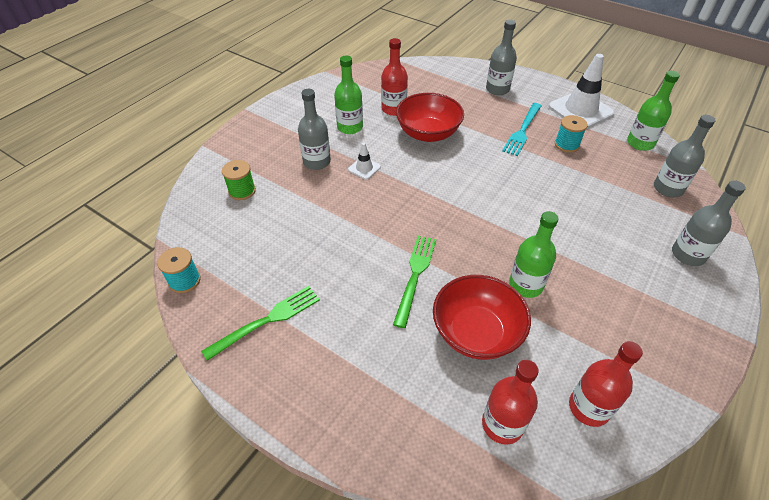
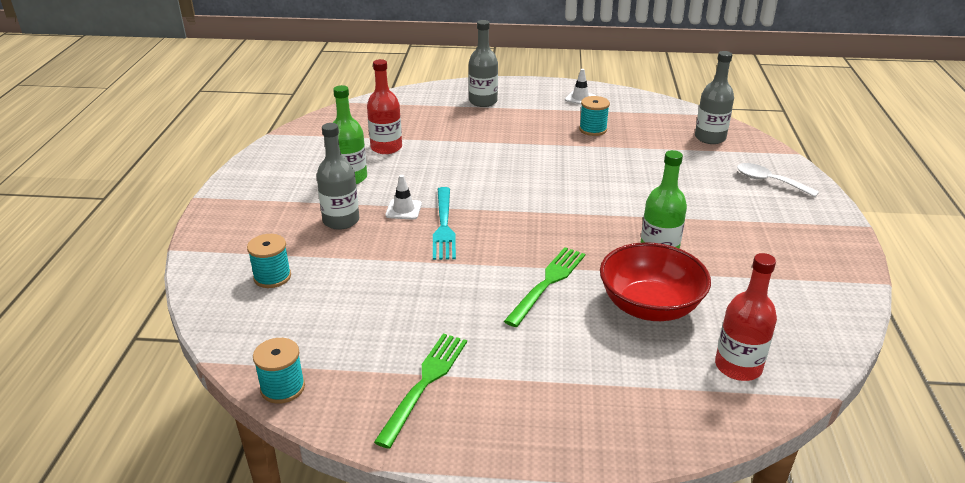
camera: 30 degrees left, 15 degrees down
green spool [222,160,256,200] -> turquoise spool [247,234,291,288]
green fork [393,236,436,328] -> green fork turned 45 degrees clockwise [504,247,585,327]
red bowl [396,93,464,142] -> none
turquoise fork [502,103,542,156] -> turquoise fork moved to [433,187,456,260]
white traffic cone [549,54,614,129] -> white traffic cone [565,69,596,105], size x0.47
red bottle [569,341,643,427] -> none
green bottle [627,71,680,151] -> none
grey bottle [672,180,746,266] -> white spoon [737,163,819,197]

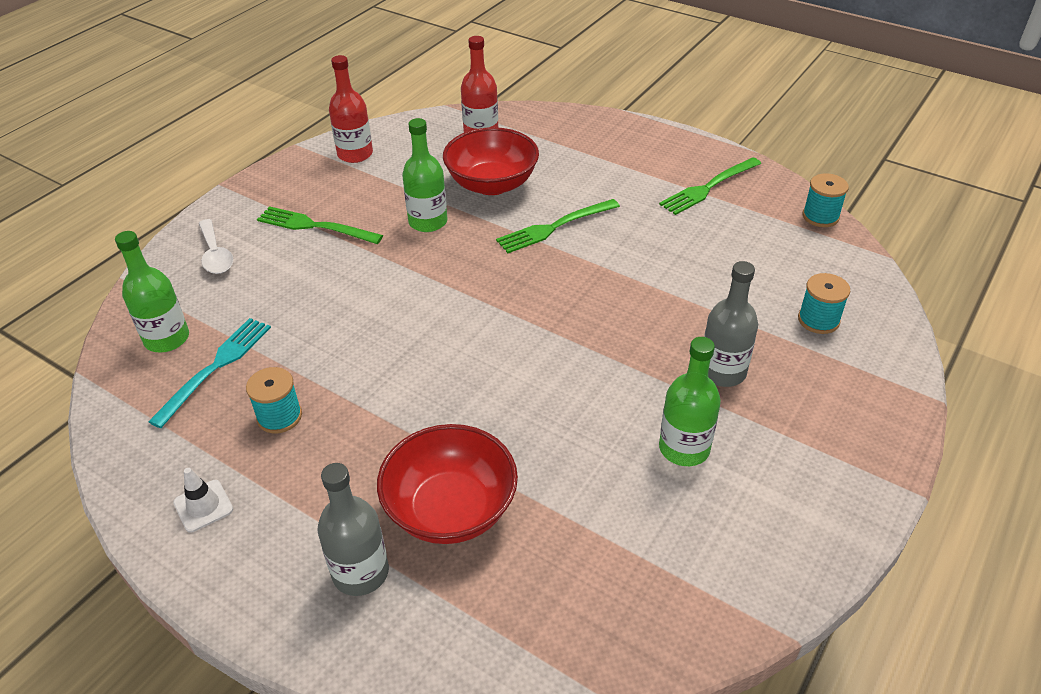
camera: 150 degrees left, 10 degrees up
red bottle [367,59,402,154] -> red bottle moved to [329,55,373,163]
white traffic cone [385,175,422,220] -> none
turquoise fork [433,187,456,260] -> turquoise fork moved to [148,318,271,428]
grey bottle [695,51,734,144] -> green bottle [115,231,189,352]
none -> green fork [257,206,383,244]
none -> red bowl [377,424,518,544]

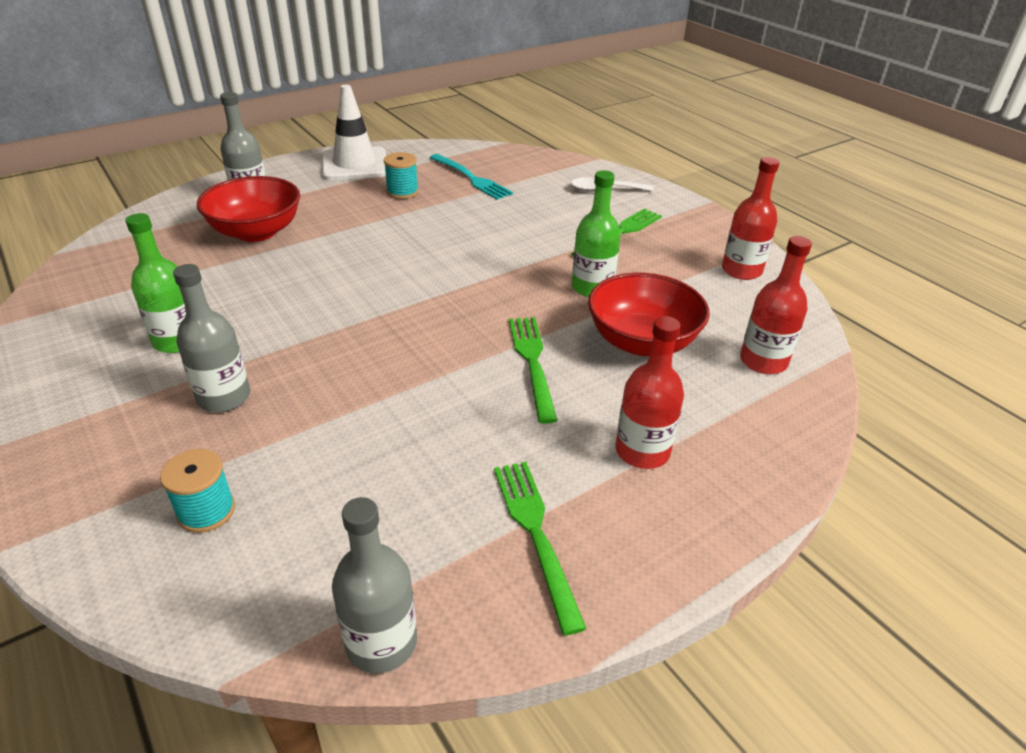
camera: 110 degrees right, 5 degrees down
green bottle [115,231,189,352] -> none
white traffic cone [173,468,233,533] -> white traffic cone [322,85,386,180], size x2.14
turquoise spool [803,173,849,227] -> grey bottle [332,497,417,673]
none -> red bottle [615,316,684,469]

